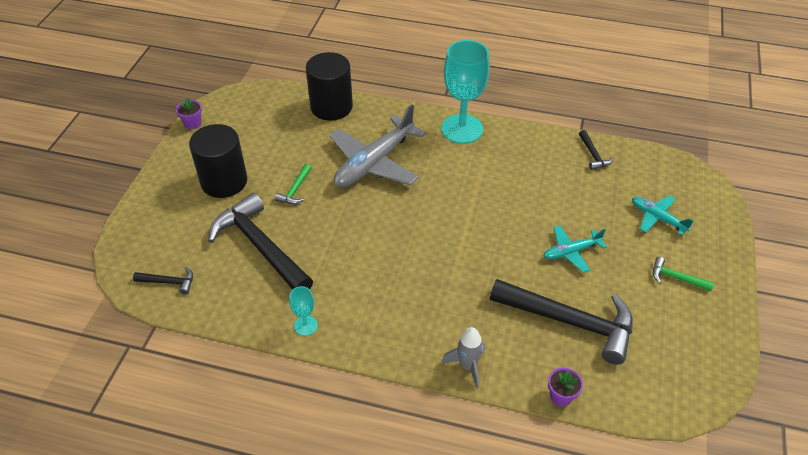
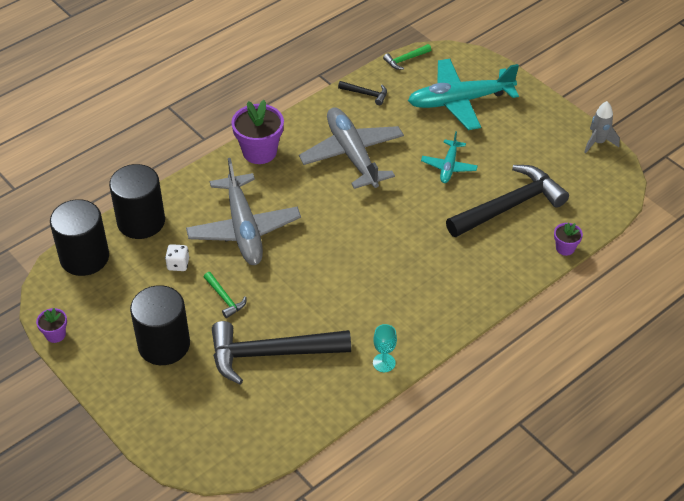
camera: 55 degrees left, 0 degrees up
black hammer [133,267,193,294] -> none
turquoise goblet [441,40,490,144] -> purple flower pot [231,100,284,164]
grey rocket [442,327,485,389] -> grey rocket moved to [584,101,620,153]
turquoise plane [632,195,694,236] -> turquoise plane [408,59,519,130], size x1.93
green hammer [653,257,714,291] -> green hammer moved to [383,44,431,70]
none -> black cylinder [50,199,109,276]
none -> white dice [165,244,189,271]
none -> grey plane [299,107,404,189]

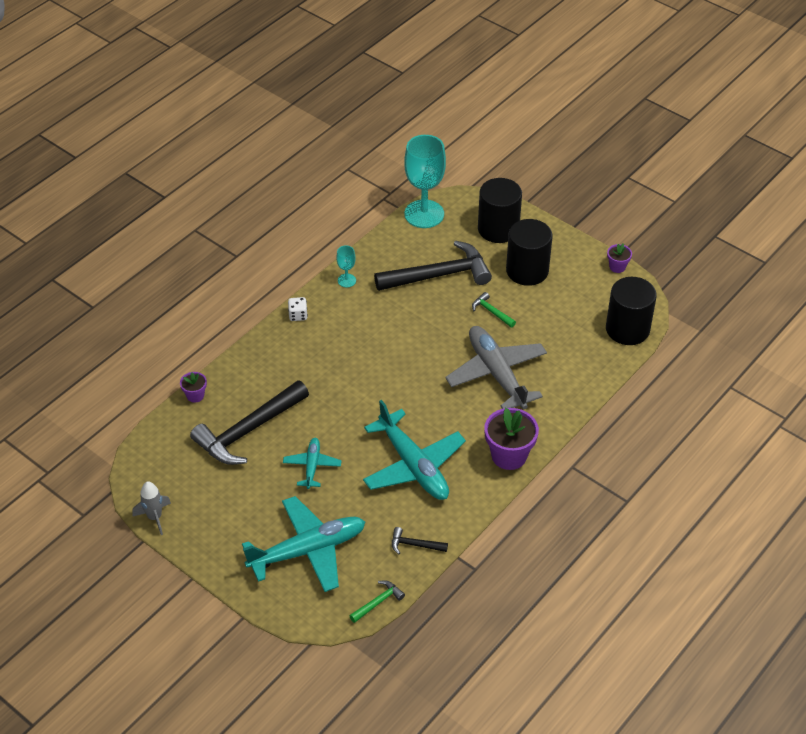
camera: 170 degrees right, 0 degrees up
black cylinder [109,164,165,239] -> black cylinder moved to [478,178,522,243]
white dice [165,244,189,271] -> white dice moved to [288,297,308,321]
grey plane [299,107,404,189] -> turquoise plane [363,400,466,500]
none -> turquoise goblet [404,135,446,228]

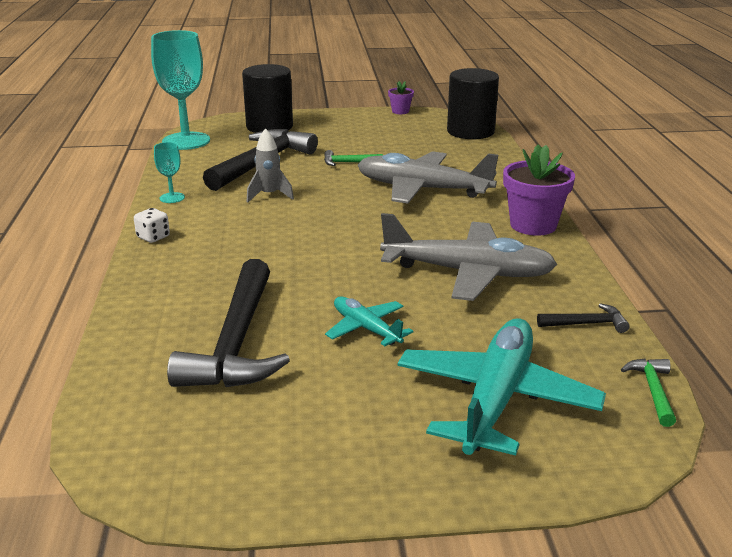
camera: 45 degrees left, 20 degrees down
grey rocket [132,481,171,535] -> grey rocket moved to [247,128,294,203]
purple flower pot [180,372,207,403] -> none
turquoise plane [363,400,466,500] -> grey plane [380,213,557,301]
black hammer [392,527,448,554] -> black hammer turned 150 degrees counterclockwise [537,303,629,333]
black cylinder [506,219,553,286] -> none

